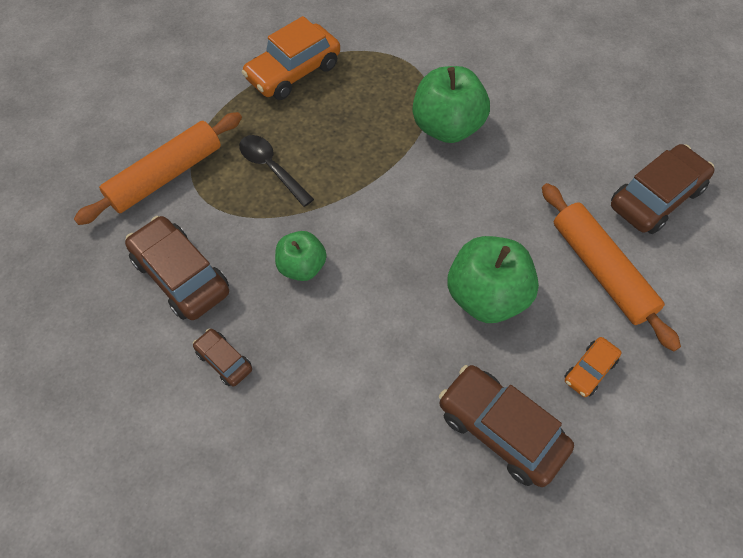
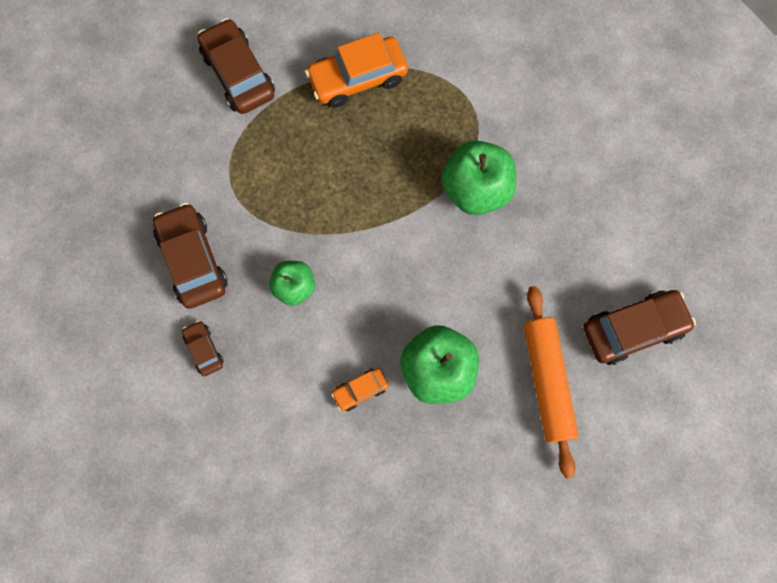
camera: 20 degrees right, 15 degrees up
orange rolling pin [74,112,242,225] -> none
black spoon [239,135,314,207] -> none
brown car [439,365,574,487] -> brown car moved to [198,18,275,114]
orange car [564,337,621,397] -> orange car moved to [331,368,388,411]

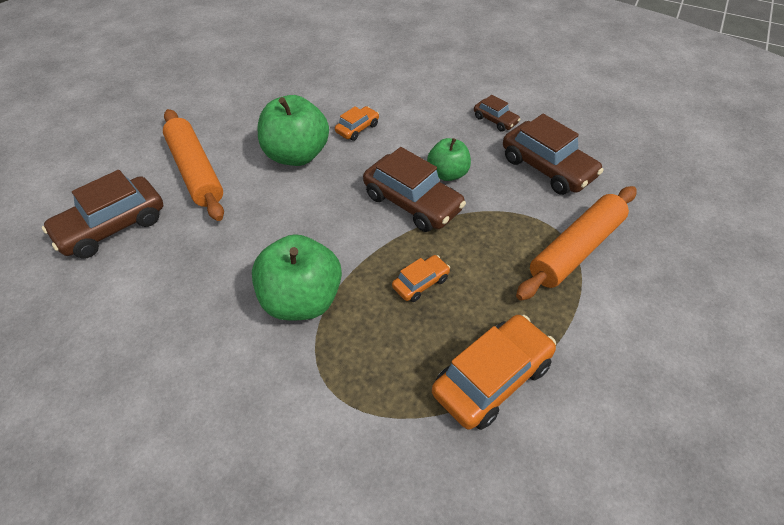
camera: 160 degrees right, 25 degrees down
brown car [198,18,275,114] -> brown car moved to [363,147,466,232]
none -> orange car [392,255,450,302]
none -> orange rolling pin [516,186,637,301]

